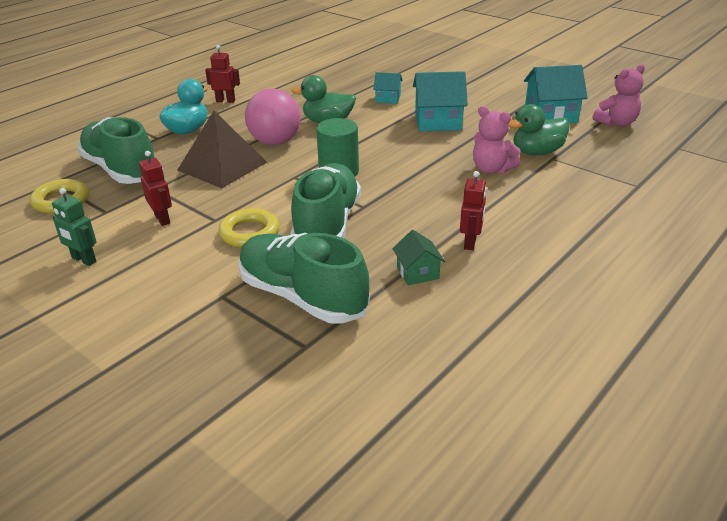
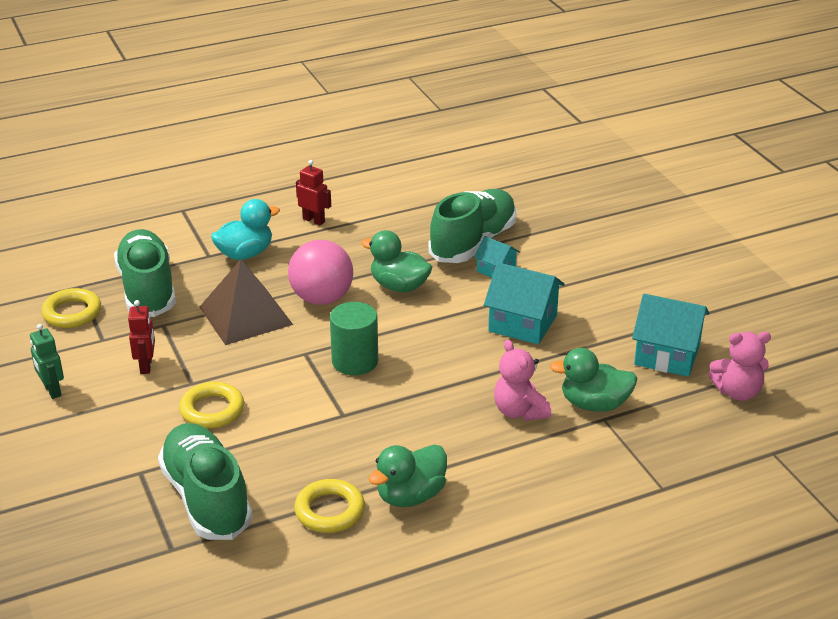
camera: 25 degrees right, 0 degrees up
green shoe [291,163,361,238] -> green shoe moved to [428,189,517,263]
green house [393,230,445,285] -> yellow ring [294,479,365,533]
red robot [460,171,487,250] -> green duck [368,445,447,507]

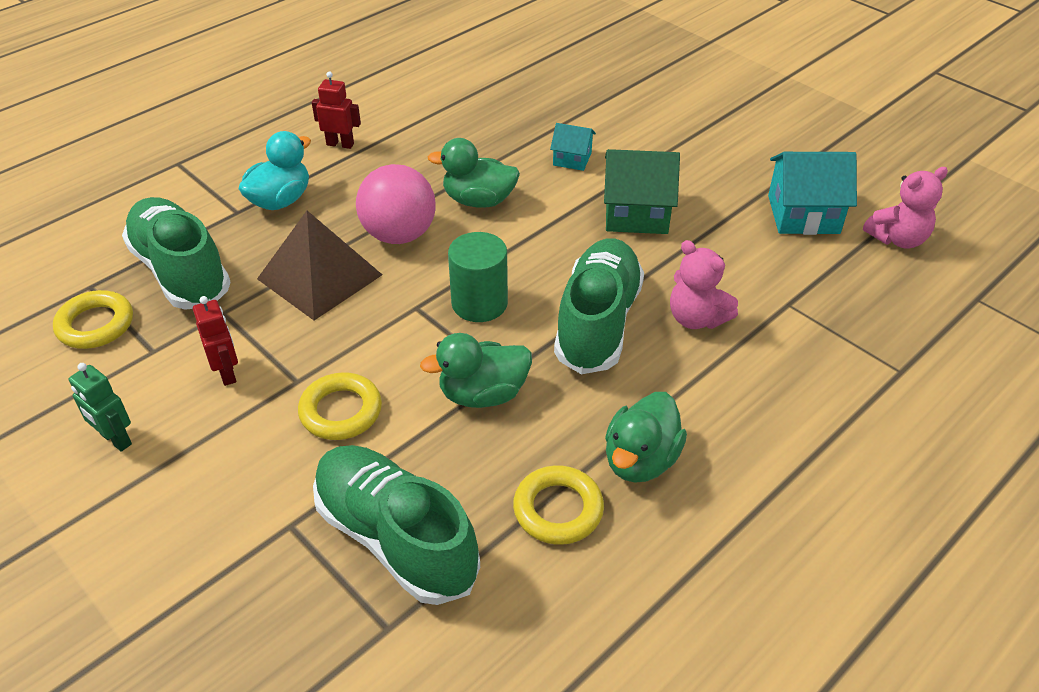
camera: 20 degrees left, 10 degrees up
green shoe [428,189,517,263] -> green shoe moved to [554,238,644,374]
turquoise house [484,262,565,344] -> green house [604,149,680,234]
green duck [550,348,638,412] -> green duck moved to [420,333,532,408]

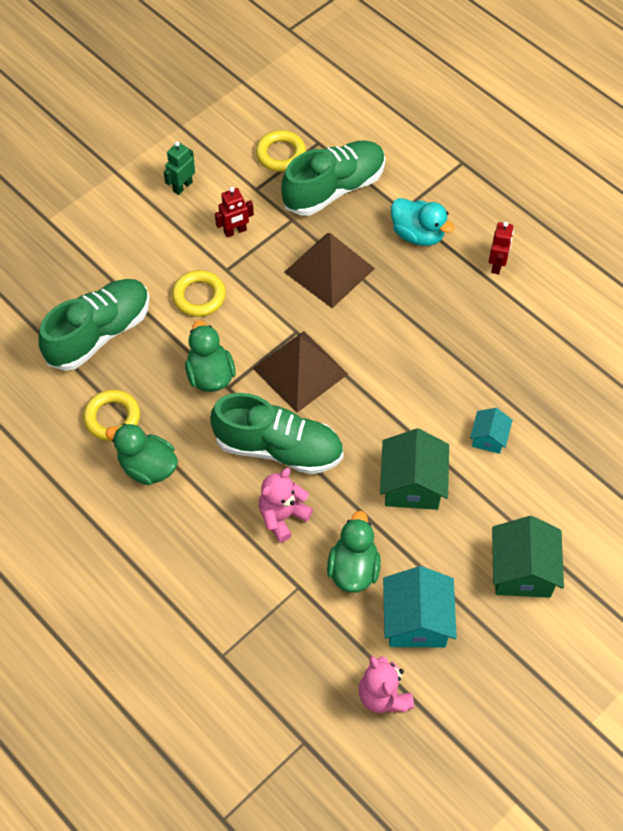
camera: 90 degrees right, 15 degrees up
pink ball [356,164,436,244] -> none
green duck [428,138,520,208] -> green duck moved to [327,511,381,593]
green cylinder [448,232,508,322] -> brown pyramid [253,331,348,413]
none -> green house [492,516,564,598]

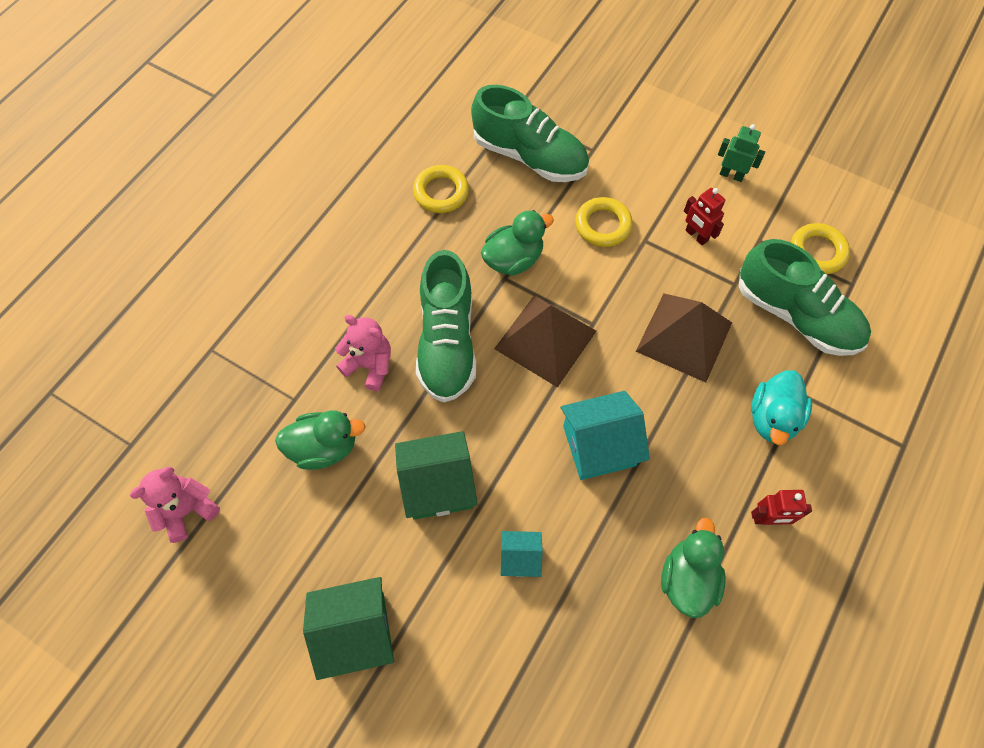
camera: 75 degrees right, 5 degrees up
green duck [105,423,178,485] -> green duck moved to [661,518,726,618]
turquoise house [383,566,457,647] -> turquoise house moved to [561,391,650,480]

